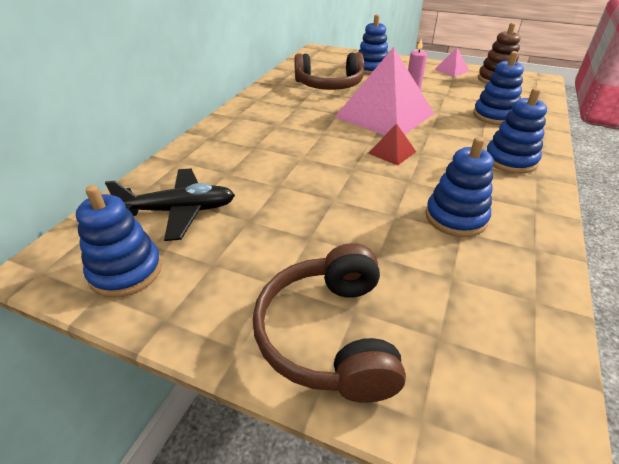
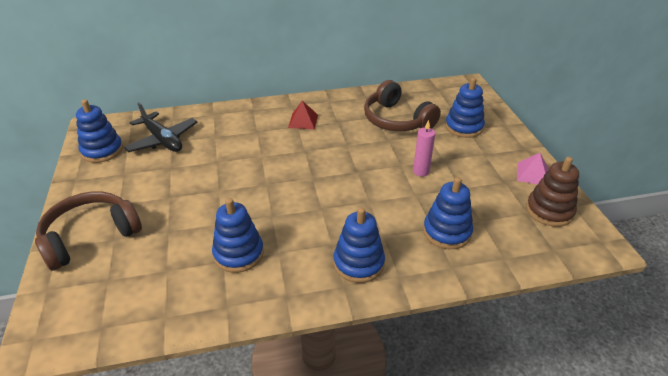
camera: 55 degrees right, 0 degrees up
pink pyramid [335,47,435,135] -> none
red pyramid [368,123,416,165] -> red pyramid moved to [288,101,318,130]

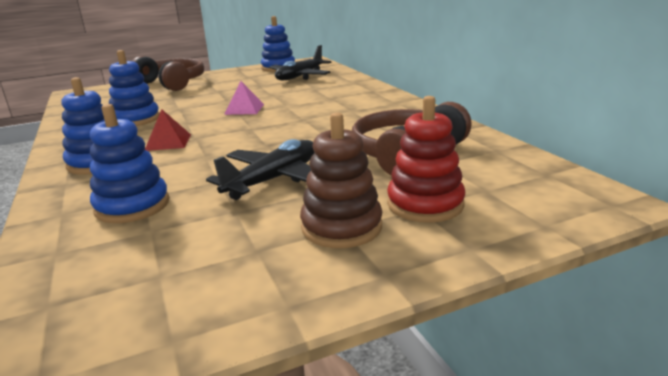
camera: 80 degrees right, 15 degrees down
red pyramid [288,101,318,130] -> red pyramid moved to [145,109,191,151]
pink candle [413,120,435,177] -> black plane [206,139,314,200]
blue stacking toy [445,77,485,138] -> red stacking toy [387,96,465,223]
pink pyramid [517,153,549,184] -> pink pyramid moved to [224,81,264,115]
brown stacking toy [526,157,579,227] -> brown stacking toy moved to [300,112,382,248]

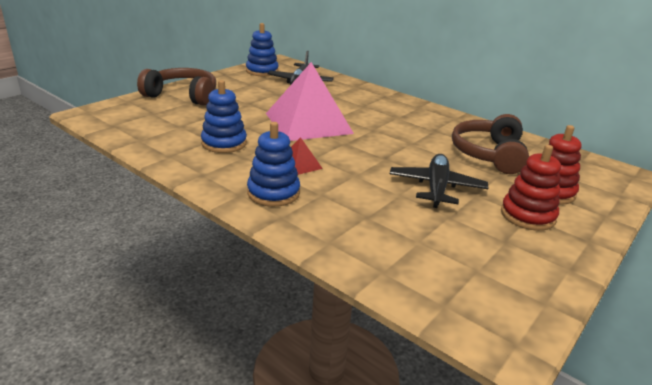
camera: 30 degrees left, 5 degrees up
blue stacking toy [90,104,169,223] -> none
pink pyramid [224,81,264,115] -> pink pyramid [266,62,354,141], size x2.39
brown stacking toy [300,112,382,248] -> red stacking toy [501,145,561,231]

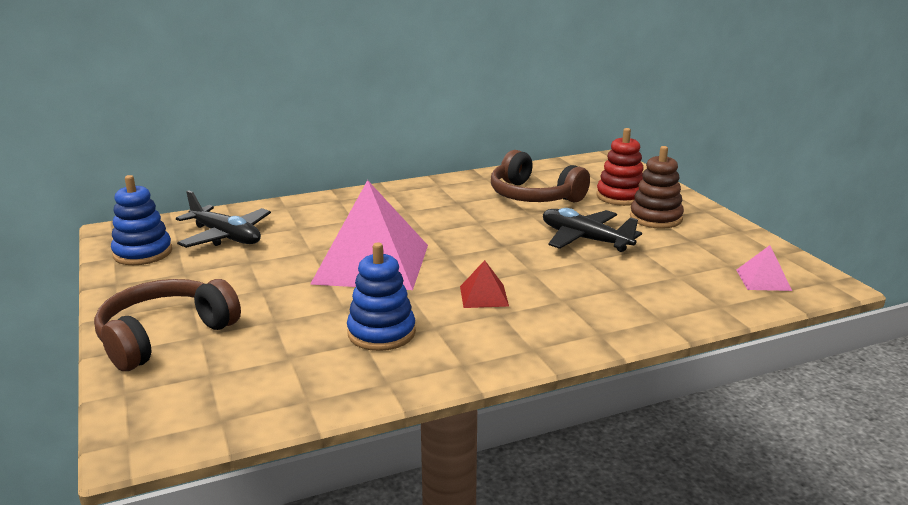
camera: 60 degrees left, 5 degrees down
blue stacking toy [247,122,300,207] -> none
red stacking toy [501,145,561,231] -> brown stacking toy [630,146,684,229]
none -> pink pyramid [736,245,792,291]

